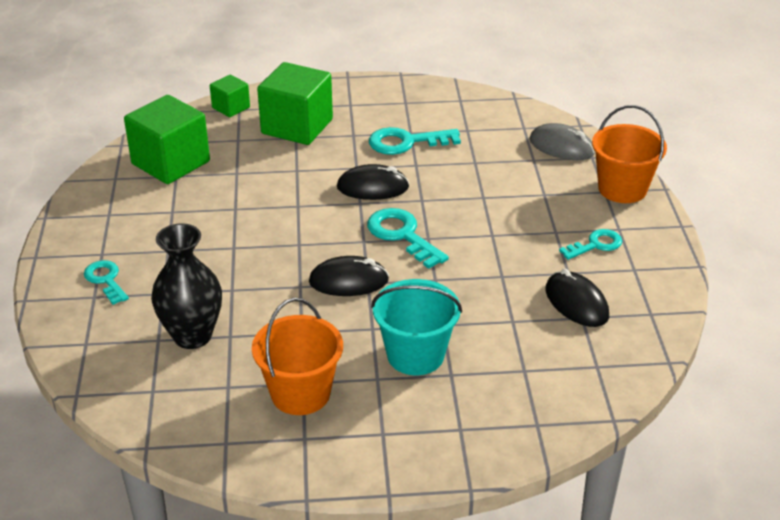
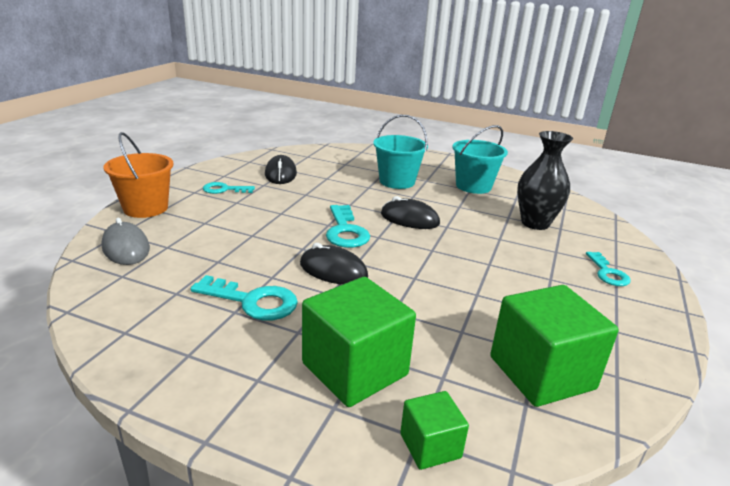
camera: 155 degrees left, 10 degrees down
orange bucket [252,298,343,415] -> turquoise bucket [452,125,508,194]

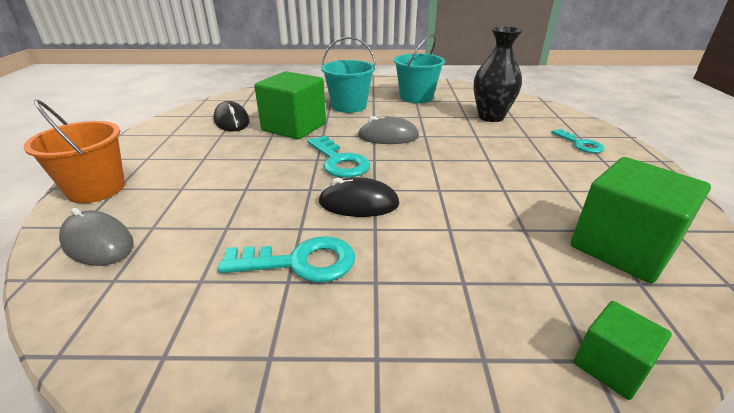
camera: 20 degrees left, 5 degrees up
turquoise key [203,182,255,194] -> none
green cube [302,277,416,407] -> green cube moved to [254,71,326,140]
black mouse [381,196,440,229] -> grey mouse [358,116,419,144]

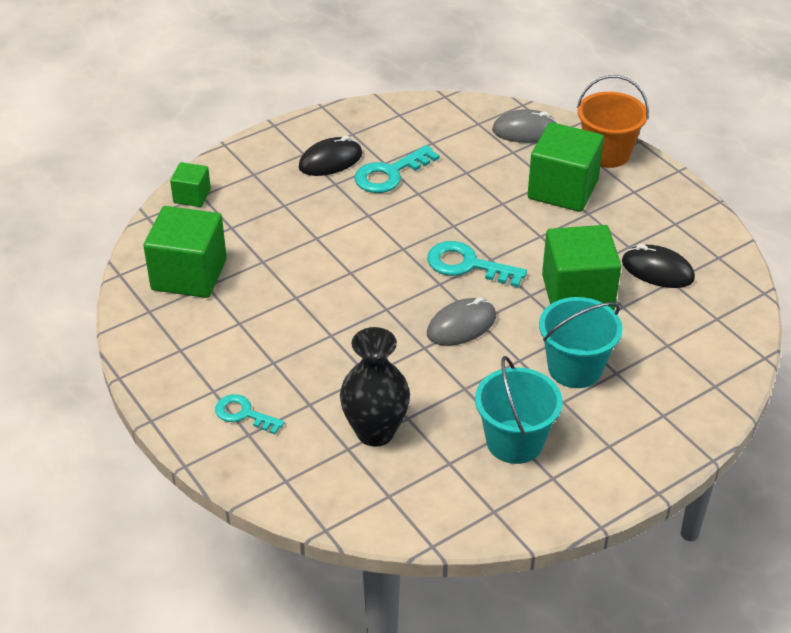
camera: 145 degrees right, 10 degrees up
black mouse [318,177,400,217] -> black mouse moved to [299,136,362,176]
none -> green cube [528,122,604,212]

